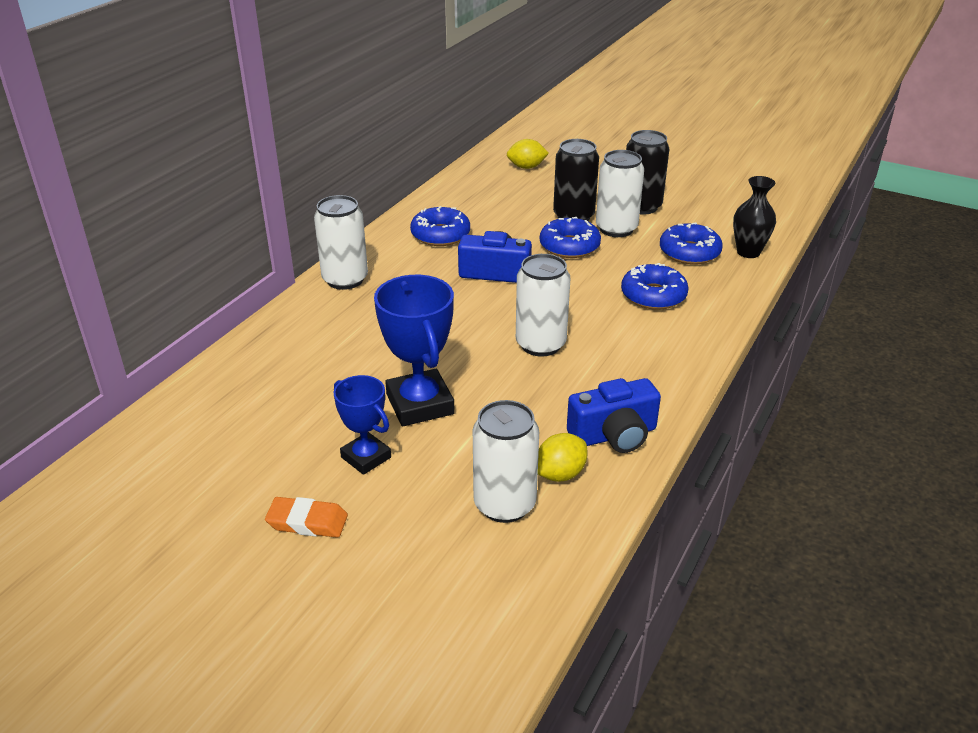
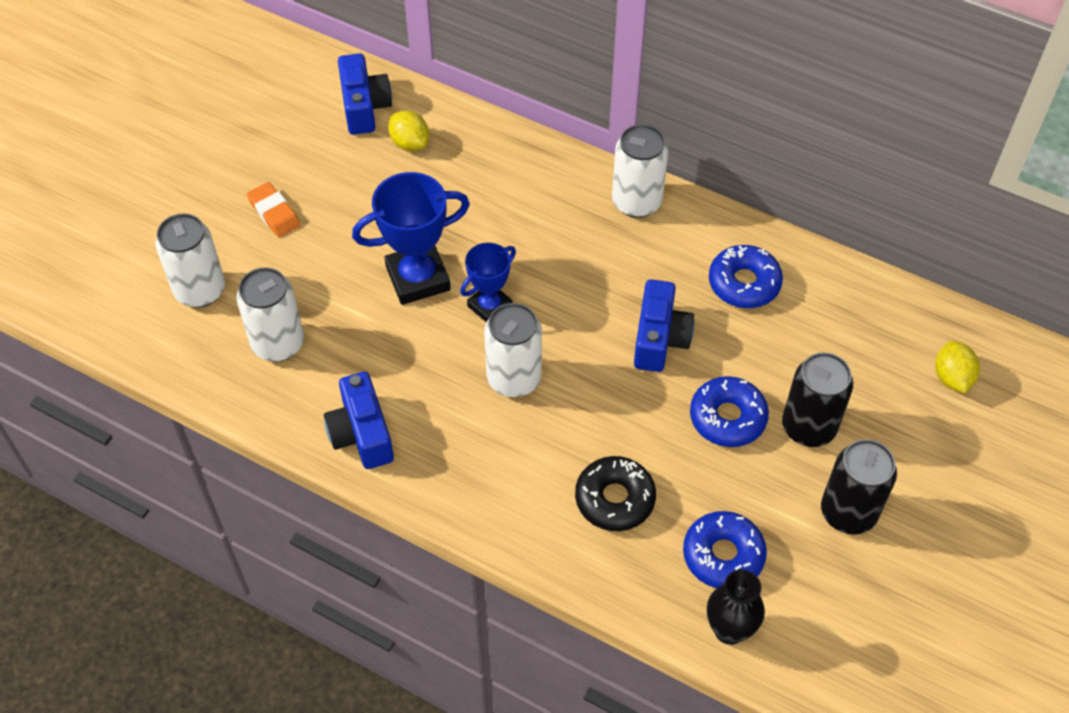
camera: 90 degrees right, 20 degrees up
orange eraser [265,497,348,538] -> orange eraser turned 45 degrees counterclockwise [247,182,300,237]
blue trophy [333,375,391,475] -> blue trophy moved to [460,243,516,322]
yellow lemon [538,433,587,482] -> yellow lemon moved to [388,111,429,151]
white can [596,150,644,237] -> white can moved to [155,213,225,308]
blue donut [621,263,689,310] -> black donut [575,456,656,531]
none -> blue camera [338,53,392,135]

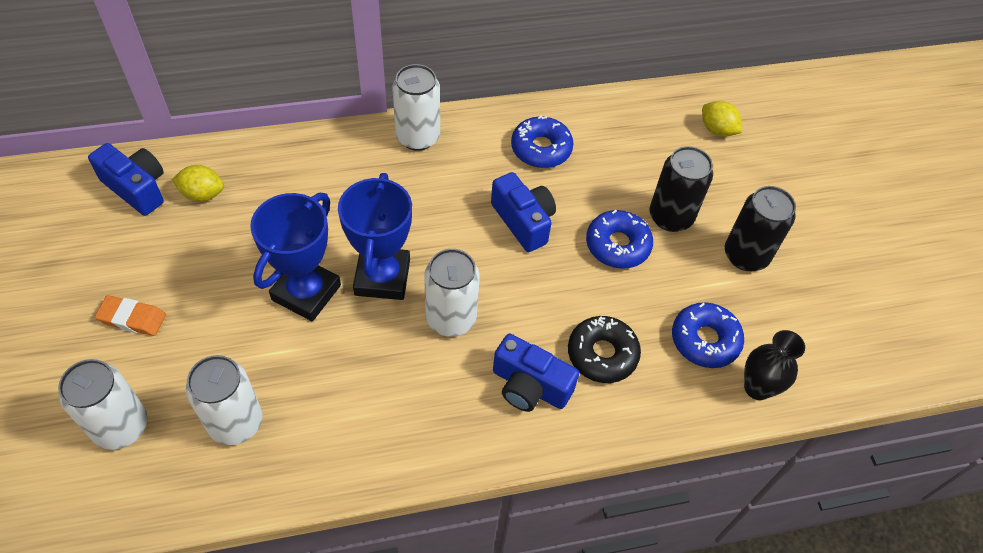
camera: 45 degrees left, 0 degrees up
blue camera [324,372,394,469] -> blue camera moved to [493,334,579,412]
blue trophy [460,243,516,322] -> blue trophy [338,173,412,300], size x1.62

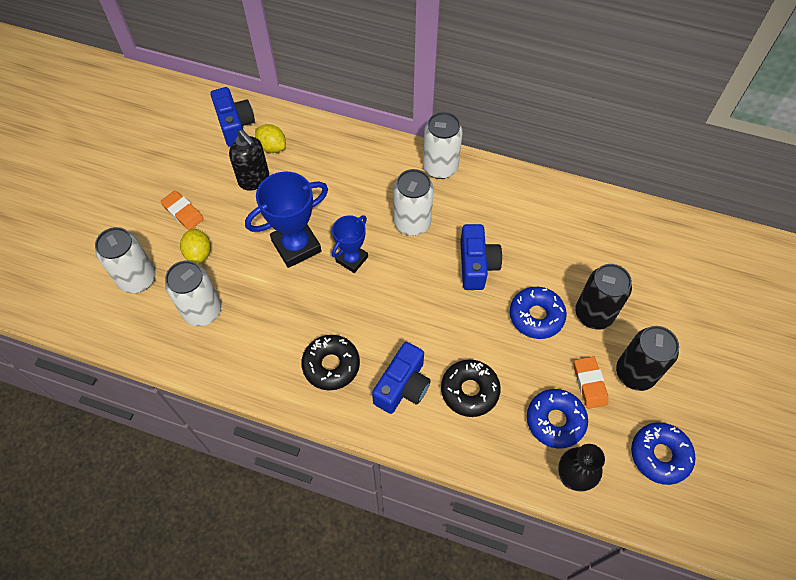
camera: 35 degrees right, 5 degrees up
blue trophy [338,173,412,300] -> blue trophy [332,215,368,273], size x0.62
white can [424,249,480,337] -> white can moved to [393,169,434,236]
blue camera [493,334,579,412] -> blue camera turned 120 degrees counterclockwise [372,342,431,414]
blue donut [511,115,574,168] -> blue donut moved to [631,422,696,485]
yellow lemon [702,101,742,137] -> yellow lemon moved to [180,228,211,265]
none -> black soap dispenser [229,130,269,191]
none -> black donut [301,335,360,390]
none -> orange eraser [574,356,608,409]

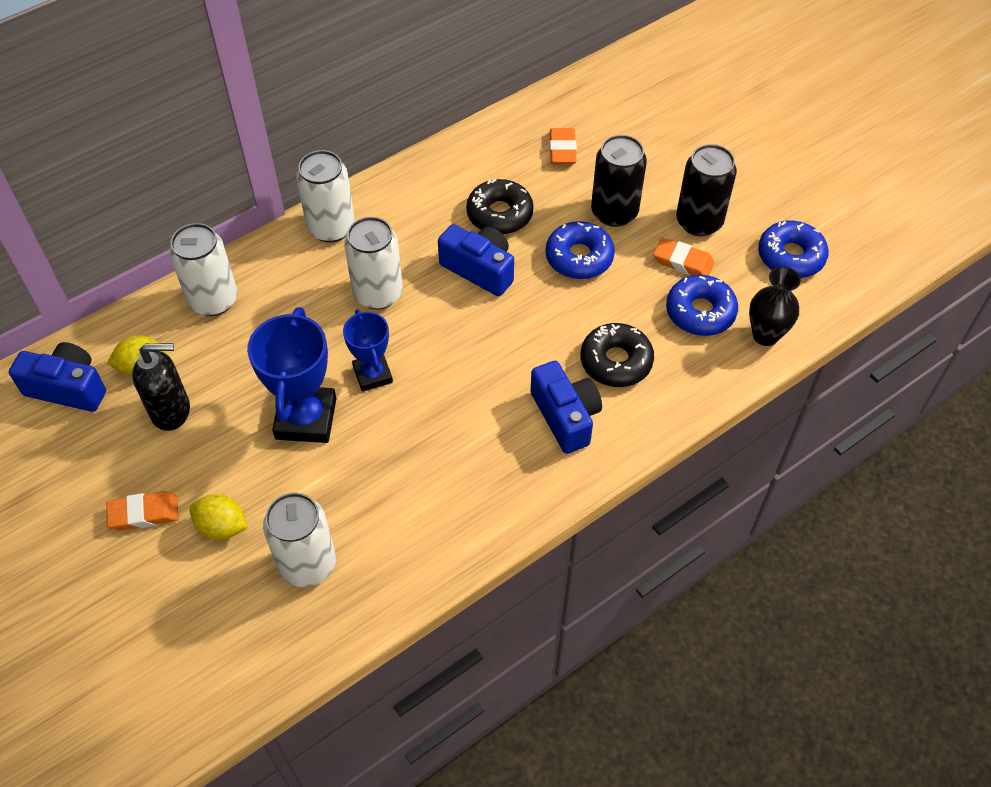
camera: 55 degrees left, 5 degrees down
white can [95,227,156,293] -> white can moved to [169,223,237,316]
black donut [301,335,360,390] -> black donut moved to [466,179,534,234]
none -> orange eraser [549,128,577,164]

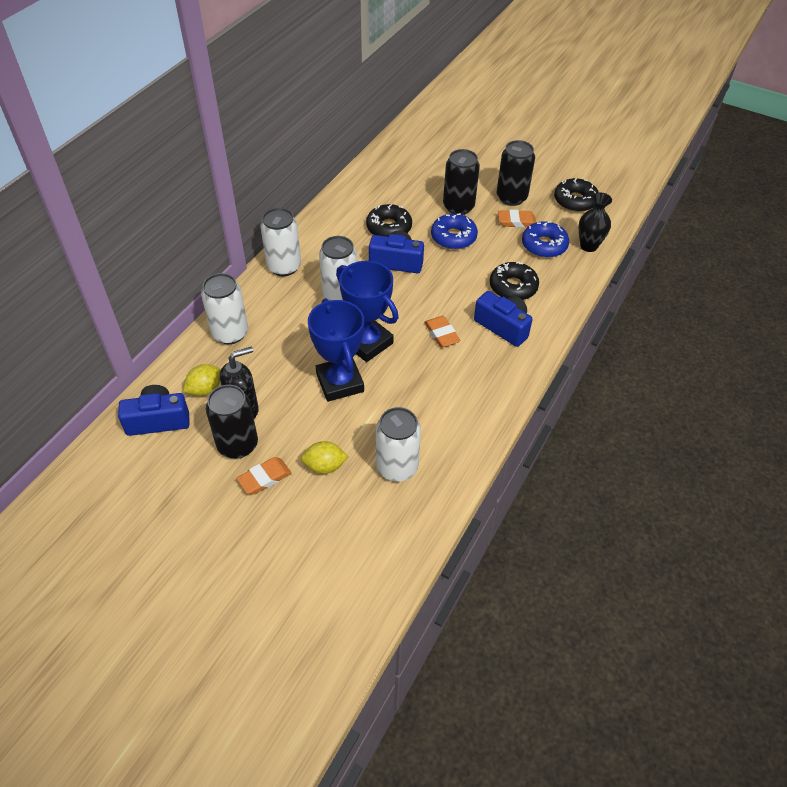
camera: 25 degrees left, 5 degrees down
blue trophy [343,309,393,392] -> blue trophy [336,261,399,362], size x1.62
orange eraser [549,128,577,164] -> orange eraser moved to [424,316,460,348]
blue donut [758,221,829,278] -> black donut [554,178,599,212]
none -> black can [206,385,258,459]

